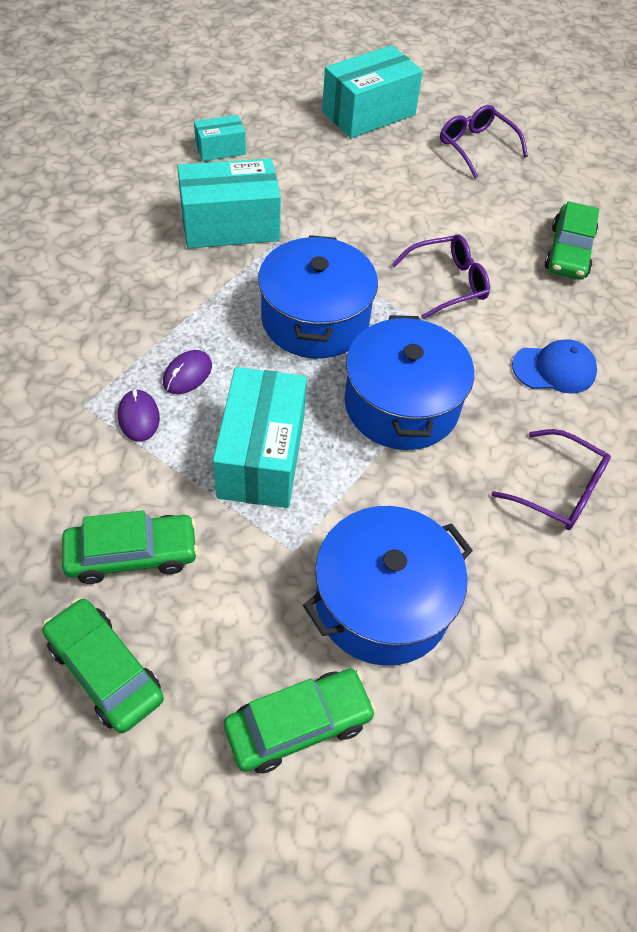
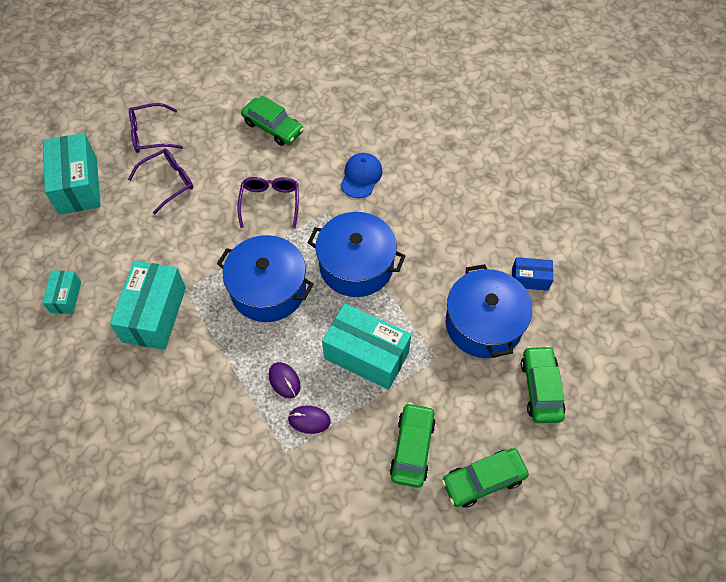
camera: 65 degrees left, 5 degrees up
purple glasses [491,429,611,530] -> purple glasses moved to [128,149,193,215]
none -> blue box [512,257,553,291]

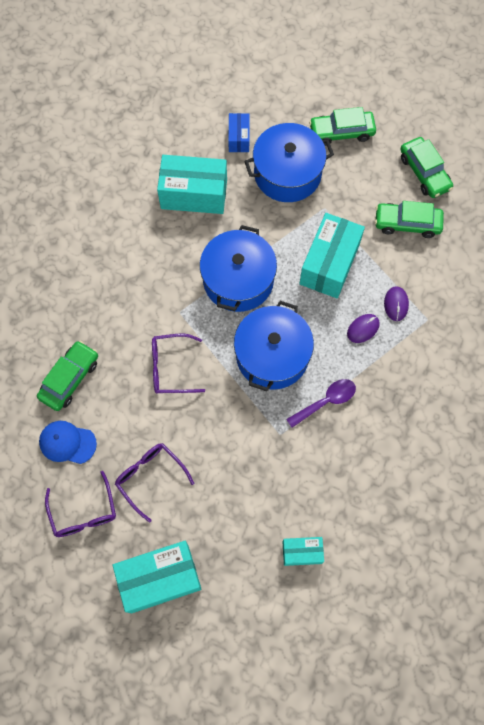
camera: 95 degrees left, 10 degrees up
turquoise box [110,261,186,350] -> turquoise box moved to [157,155,227,214]
blue cap [340,153,383,198] -> blue cap moved to [39,421,97,464]
none -> purple spoon [286,379,356,428]

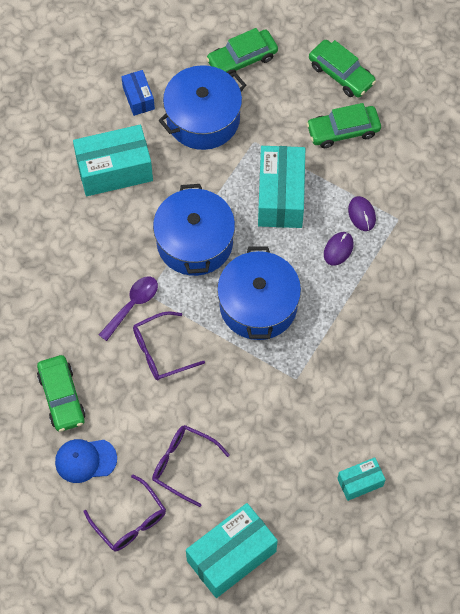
camera: 20 degrees left, 5 degrees down
green car [37,341,98,411] -> green car turned 150 degrees clockwise [37,355,86,432]
purple spoon [286,379,356,428] -> purple spoon moved to [99,276,158,341]

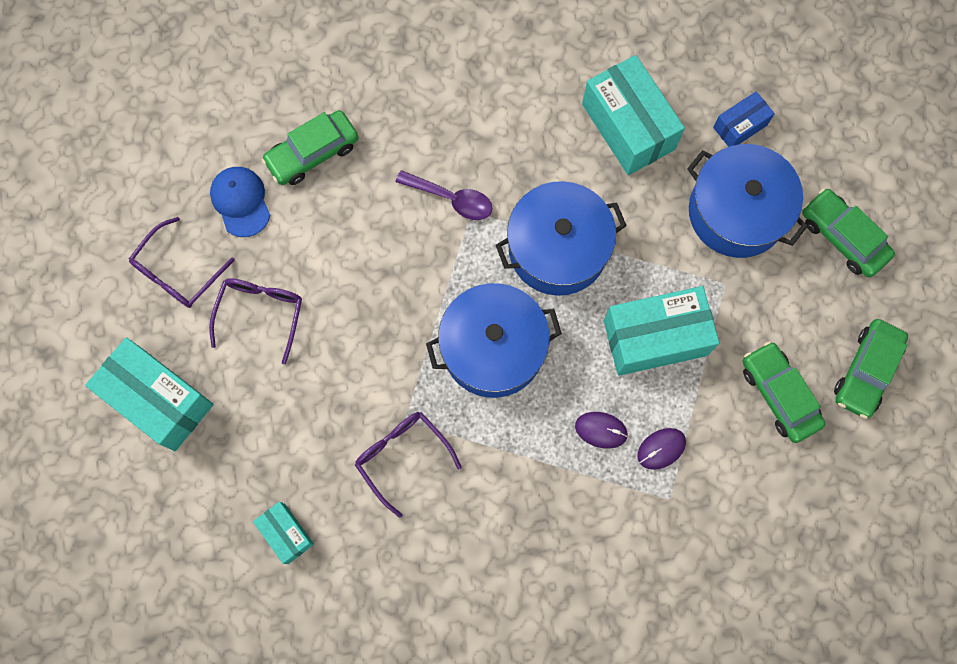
camera: 75 degrees right, 10 degrees up
purple glasses [133,311,205,381] -> purple glasses moved to [355,412,462,518]

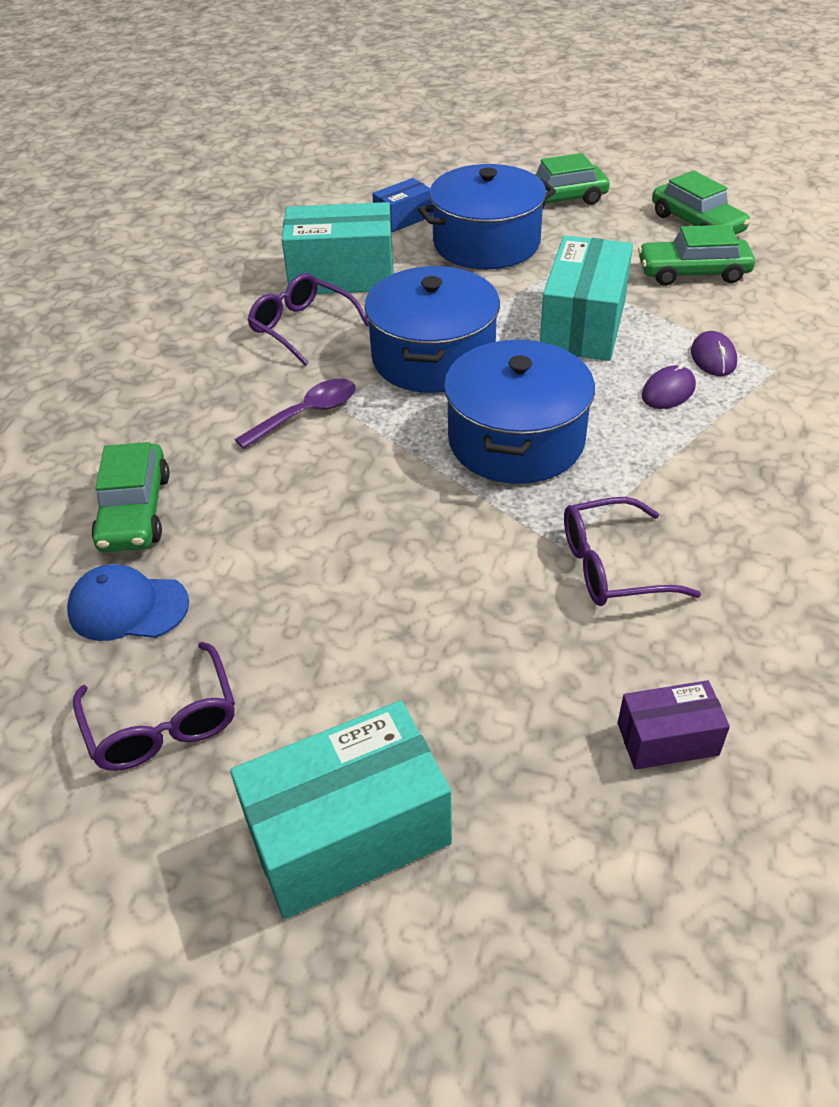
camera: 60 degrees left, 30 degrees down
purple glasses [209,278,302,364] -> purple glasses moved to [248,273,369,366]
turquoise box [253,501,314,564] -> purple box [618,680,730,770]
blue box [713,91,775,147] -> blue box turned 60 degrees clockwise [372,178,432,232]

